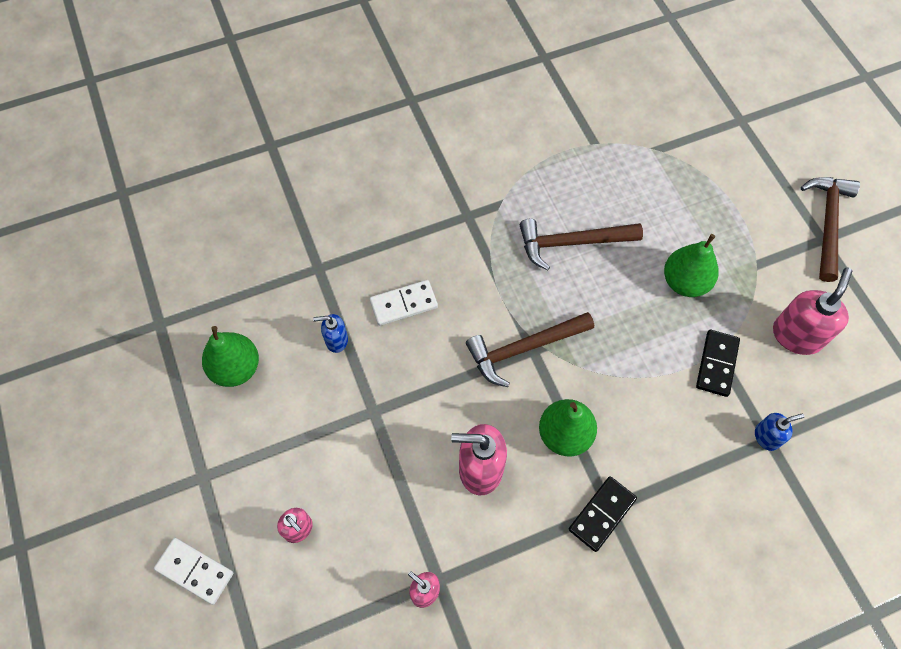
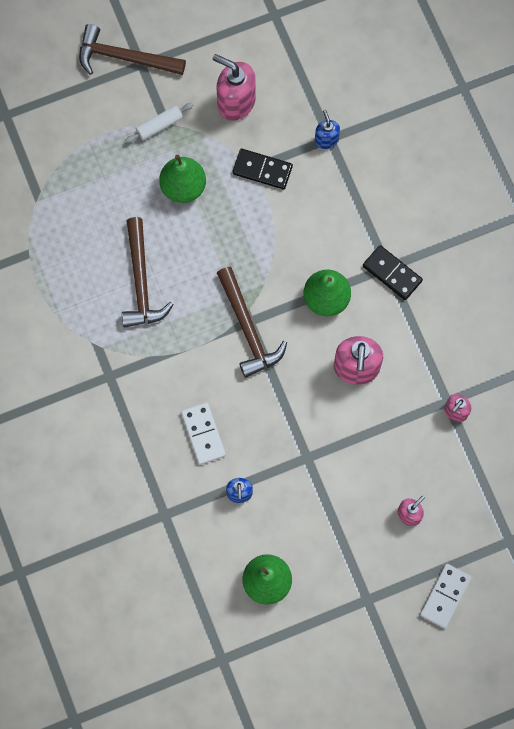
camera: 90 degrees left, 10 degrees up
none -> white rolling pin [125,103,193,143]

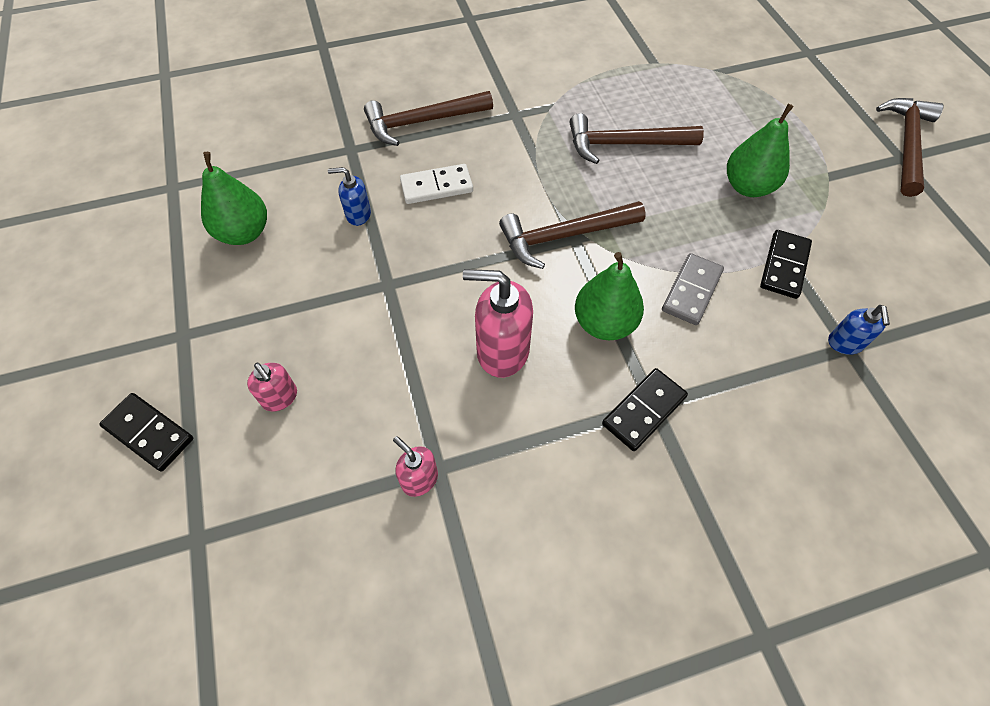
camera: 95 degrees right, 15 degrees down
white rolling pin [125,103,193,143] -> none
pink soap dispenser [213,54,256,121] -> none
blue soap dispenser [315,110,340,149] -> blue soap dispenser turned 105 degrees clockwise [828,305,890,355]
white domino [420,564,472,629] -> black domino [99,393,193,472]
none -> brown hammer [364,91,493,146]
none -> grey domino [662,253,724,325]

